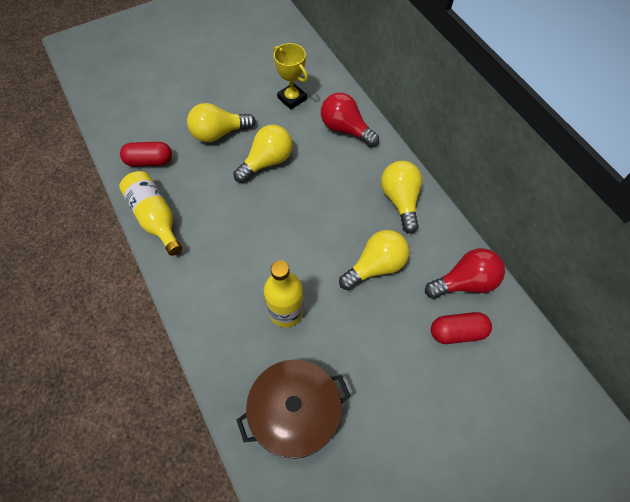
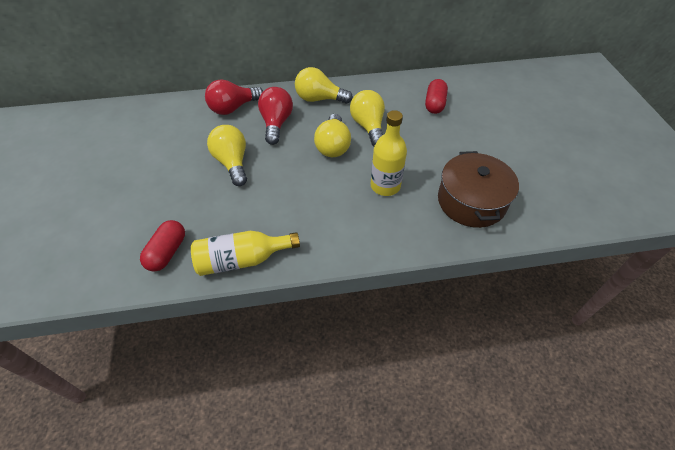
camera: 70 degrees left, 10 degrees down
yellow light bulb [187,103,256,142] -> yellow light bulb moved to [314,114,351,157]
yellow trophy [273,43,308,110] -> none
red light bulb [425,248,505,299] -> red light bulb moved to [258,87,293,145]

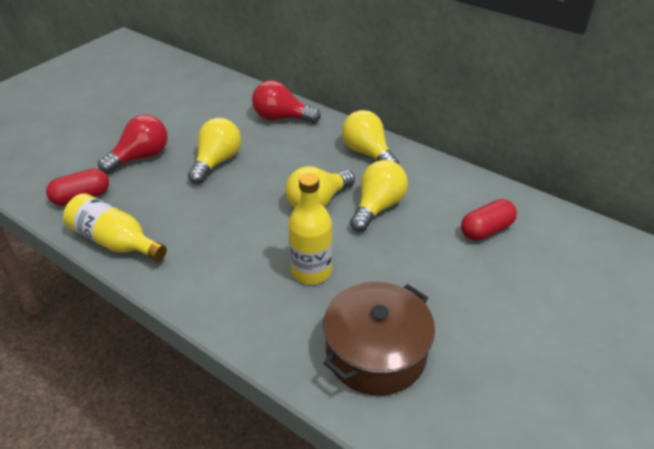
camera: 45 degrees right, 10 degrees down
red light bulb [258,87,293,145] -> red light bulb moved to [98,115,168,174]

